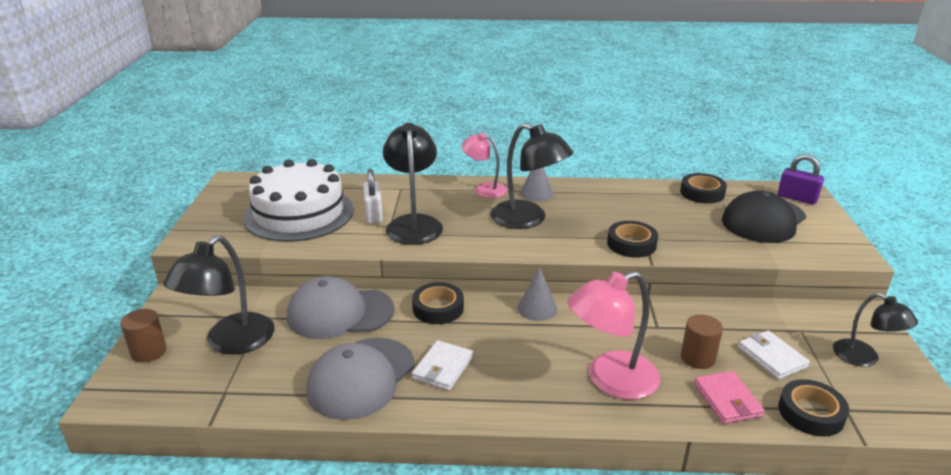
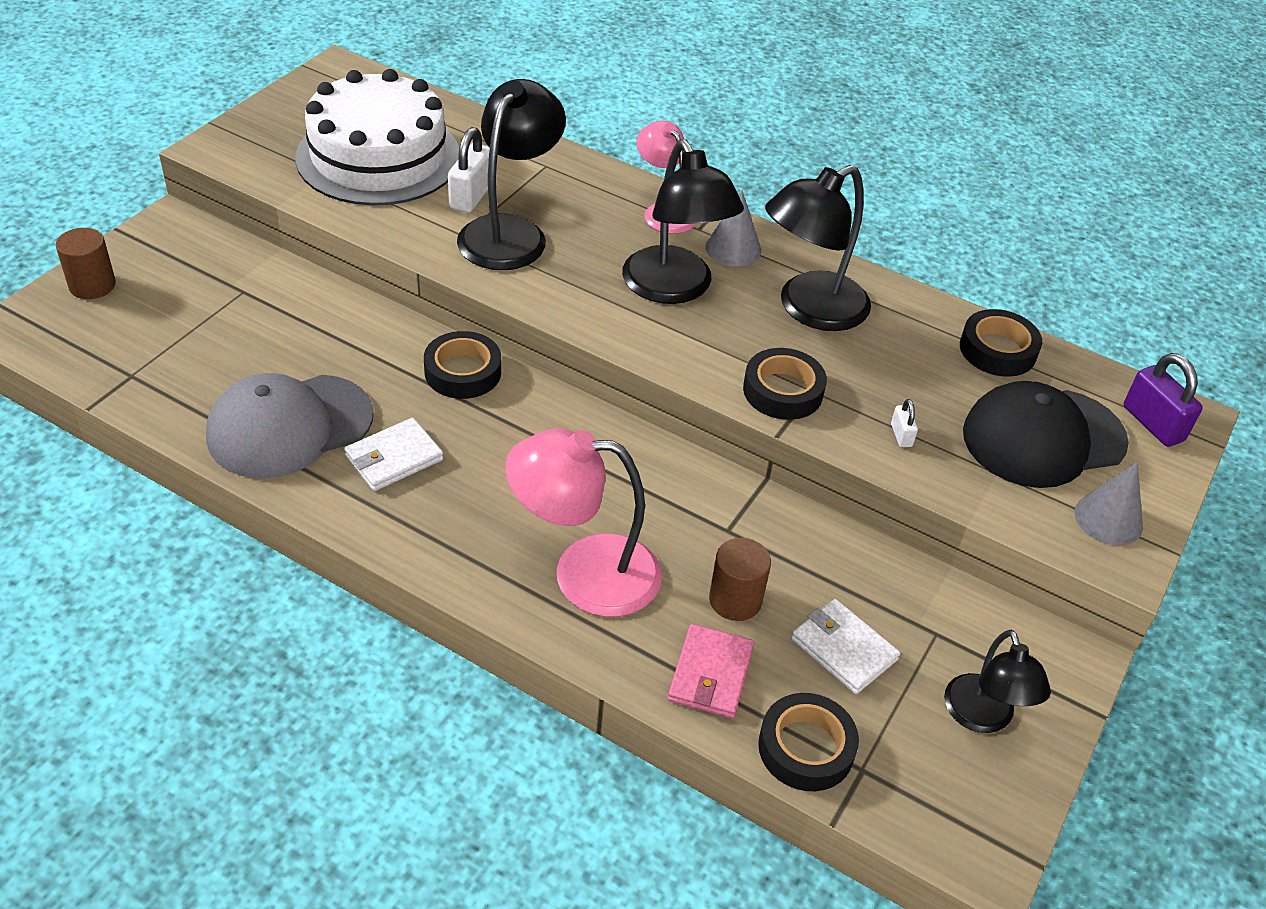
camera: 25 degrees right, 15 degrees up
black lamp [163,235,274,354] -> black lamp moved to [765,165,871,331]
grey cap [287,276,394,339] -> none
grey cone [517,267,557,321] -> grey cone moved to [1075,462,1143,546]
white wallet [738,331,810,379] -> white wallet turned 45 degrees counterclockwise [791,599,900,694]
none -> white padlock [891,399,918,447]

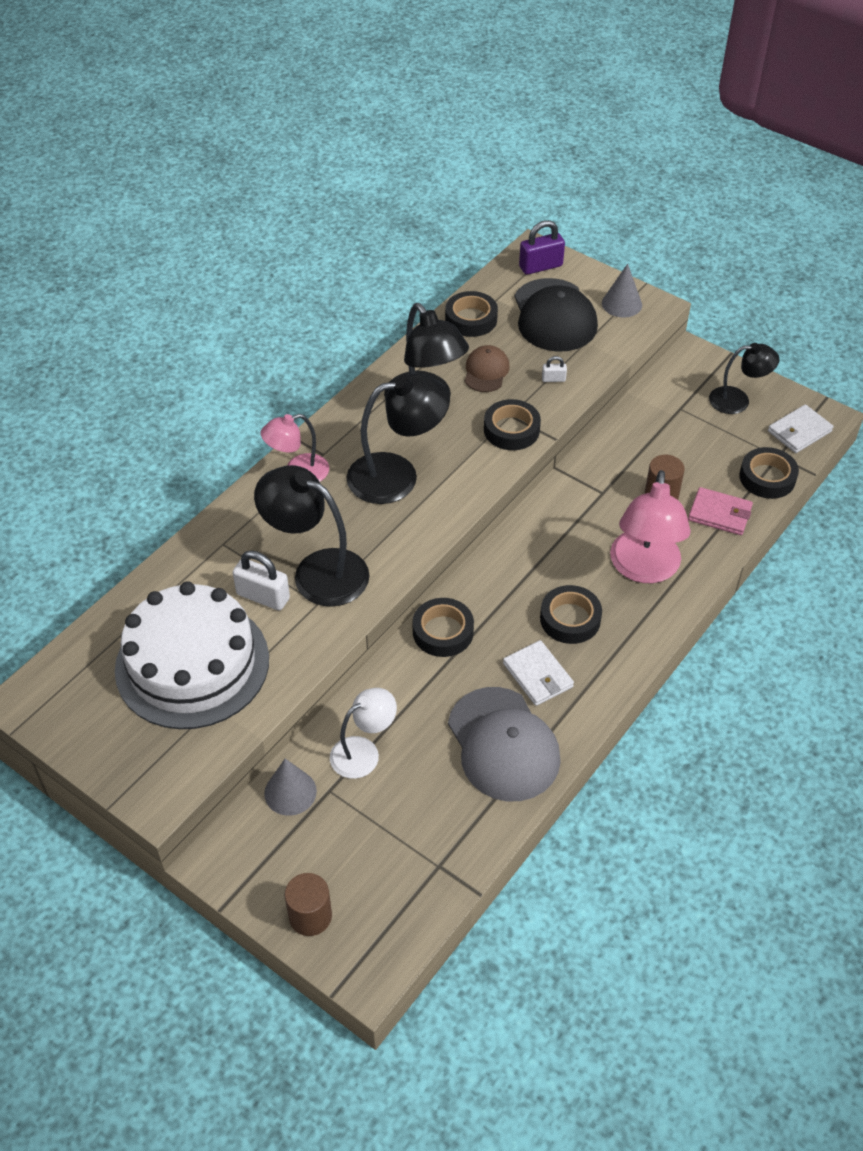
camera: 80 degrees left, 5 degrees up
grey cone [705,190,761,266] -> grey cone moved to [264,759,317,816]
white wallet [791,599,900,694] -> white wallet moved to [768,404,834,453]
none -> white lamp [330,688,397,779]
none -> brown cap [465,345,510,392]
none -> black tape [540,585,602,644]

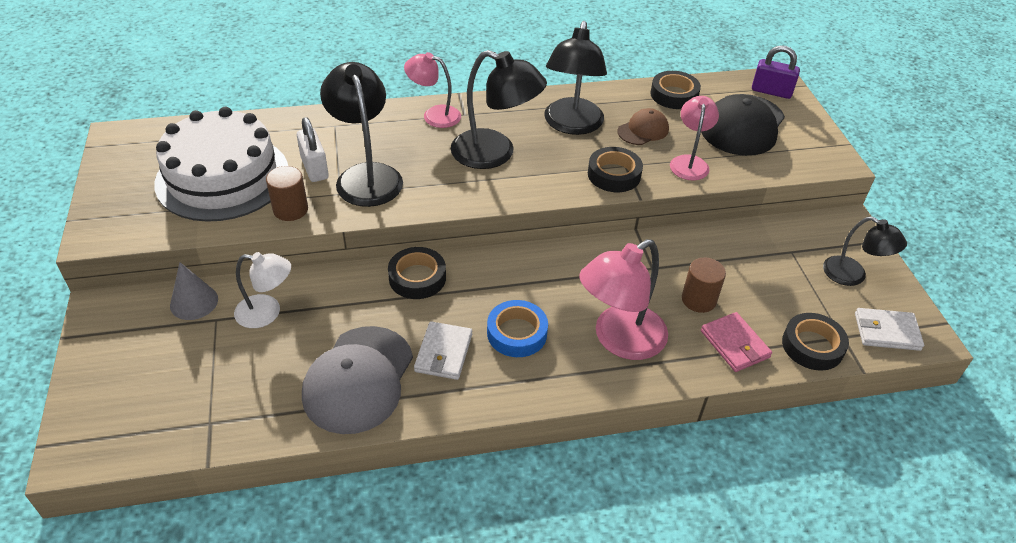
camera: 40 degrees right, 5 degrees down
brown cylinder [285,873,332,936] -> brown cylinder moved to [266,166,308,221]
black tape [540,585,602,644] -> blue tape [487,300,548,357]
white padlock [542,356,567,382] -> pink lamp [670,96,719,181]
grey cone [602,264,642,318] -> none

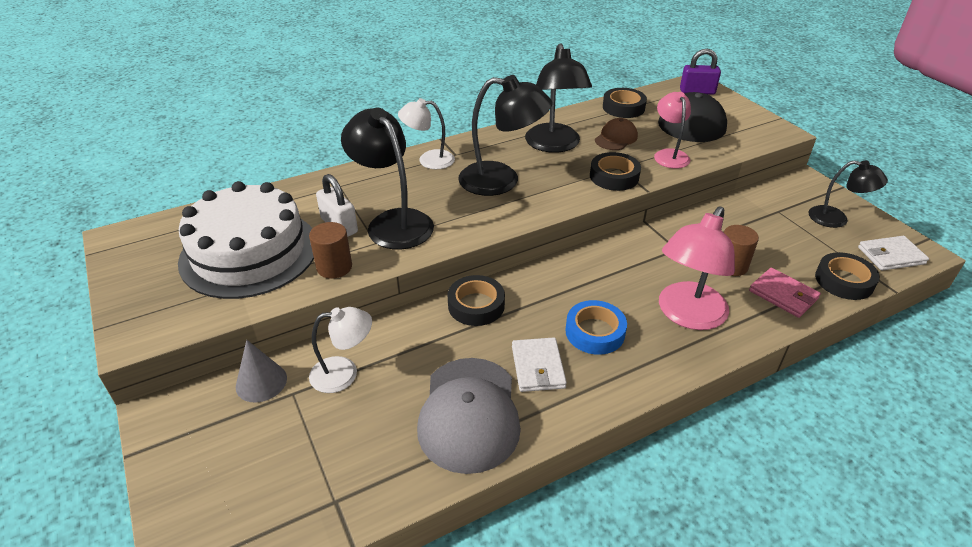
camera: 15 degrees left, 5 degrees down
pink lamp [404,52,461,128] -> white lamp [398,98,455,169]

